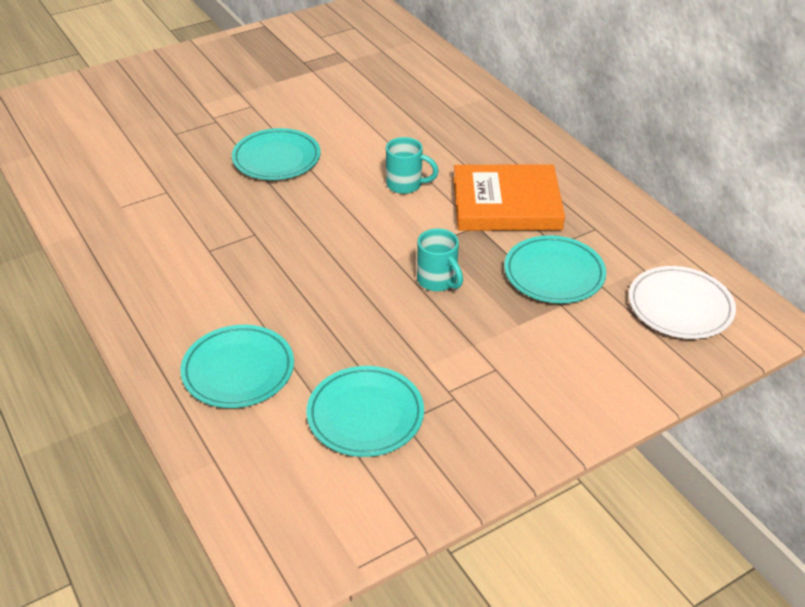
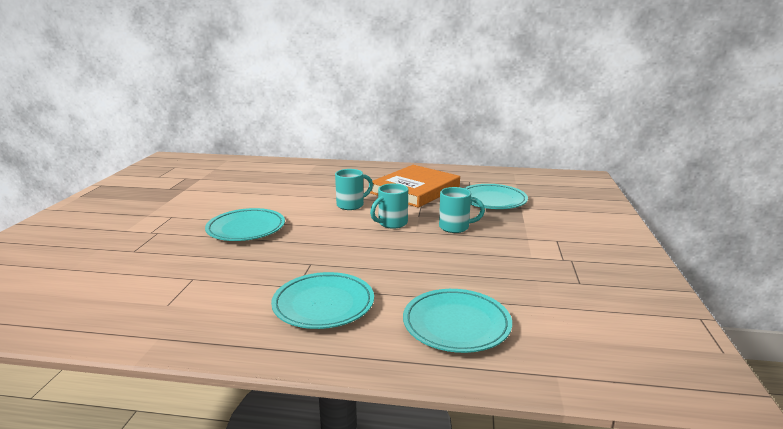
camera: 50 degrees left, 20 degrees down
turquoise plate [306,366,424,457] -> turquoise plate moved to [271,272,374,329]
white plate [629,266,736,339] -> none
none -> turquoise mug [370,183,408,229]

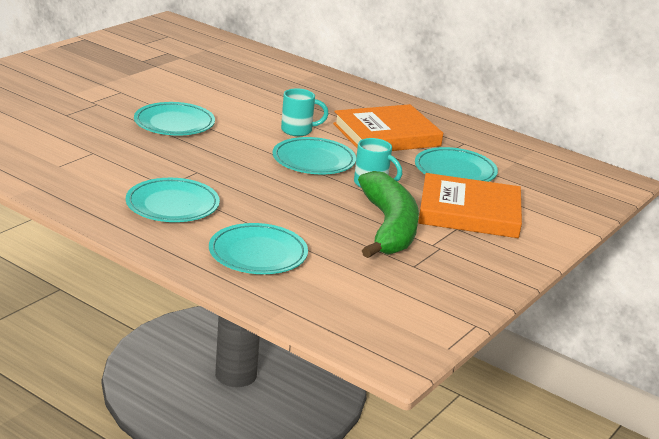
camera: 25 degrees right, 5 degrees up
turquoise mug [370,183,408,229] -> turquoise plate [273,137,356,175]
none -> green banana [358,171,419,258]
none -> orange book [418,173,522,238]

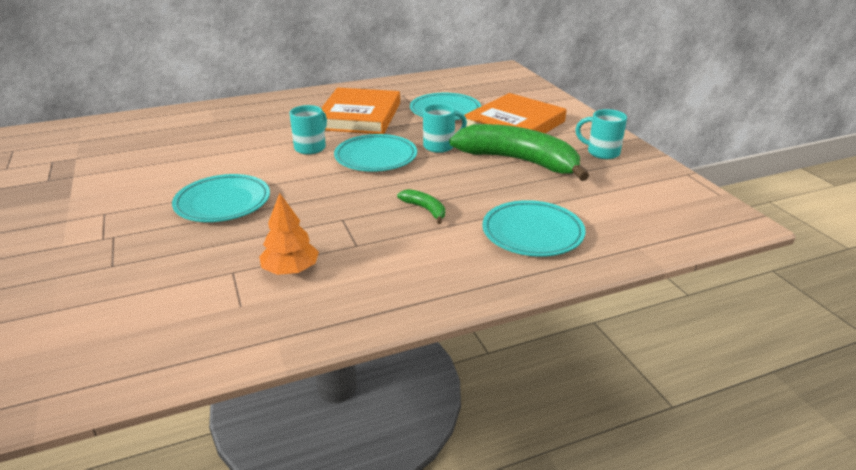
camera: 55 degrees left, 5 degrees up
turquoise plate [126,178,220,222] -> none
none -> orange tree [259,193,319,275]
none -> green banana [397,189,445,224]
none -> turquoise mug [575,109,627,159]

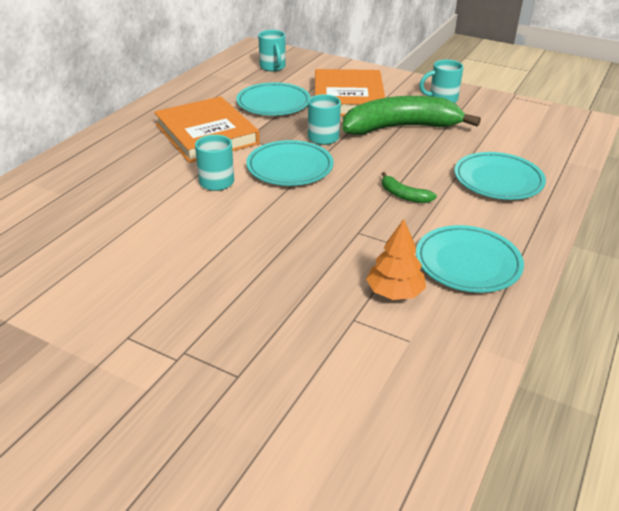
camera: 40 degrees left, 5 degrees up
turquoise plate [172,174,270,222] -> turquoise plate moved to [416,225,524,293]
green banana [397,189,445,224] -> green banana turned 150 degrees counterclockwise [382,172,437,203]
none -> turquoise mug [258,30,286,71]

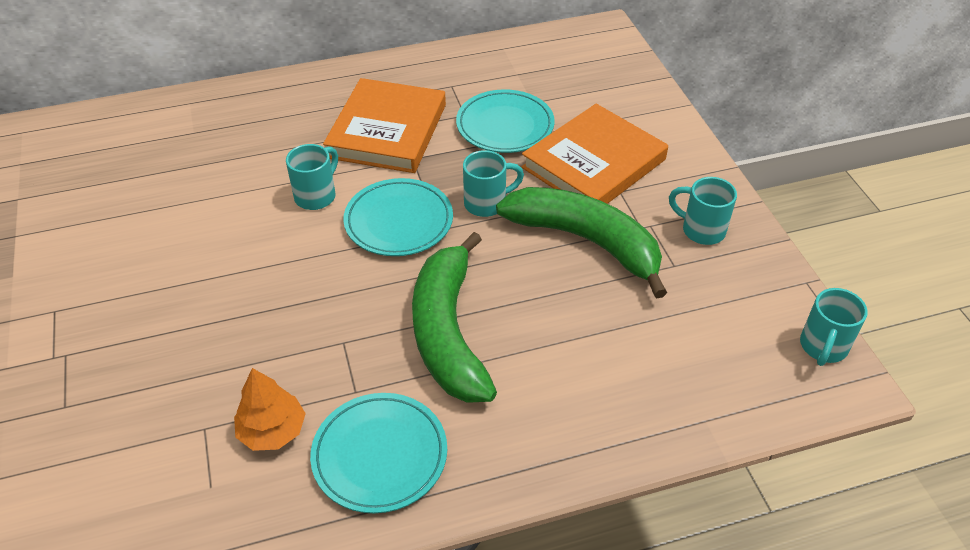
camera: 45 degrees right, 10 degrees up
turquoise mug [258,30,286,71] -> turquoise mug moved to [800,288,868,366]
green banana [382,172,437,203] -> green banana [412,232,497,403], size x2.43
turquoise plate [454,152,546,200] -> none

